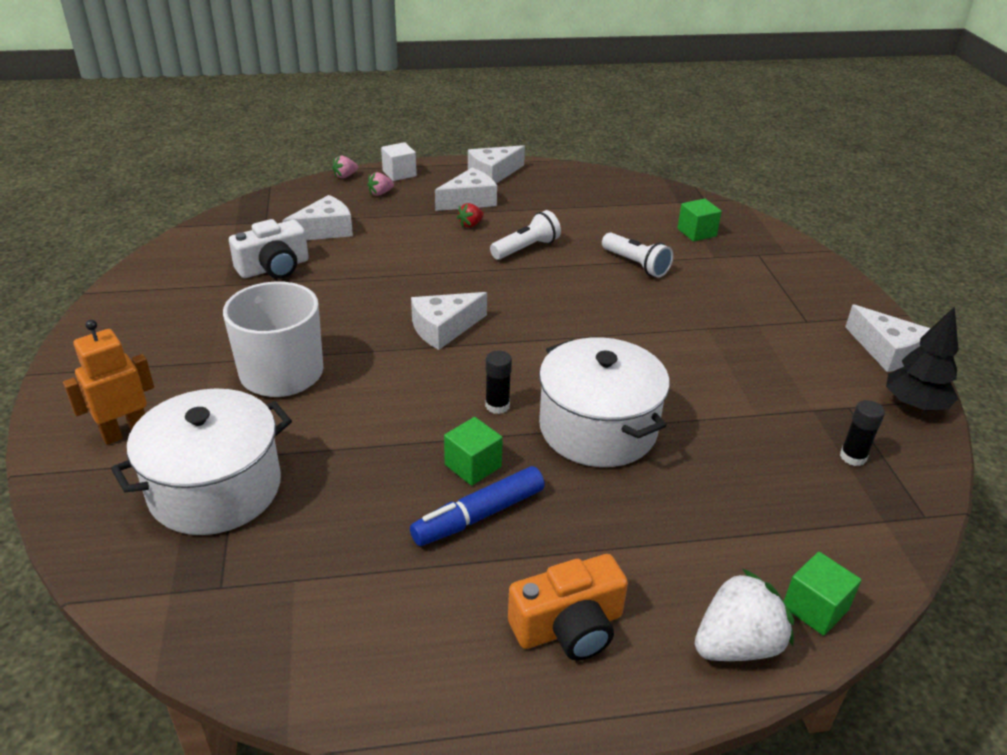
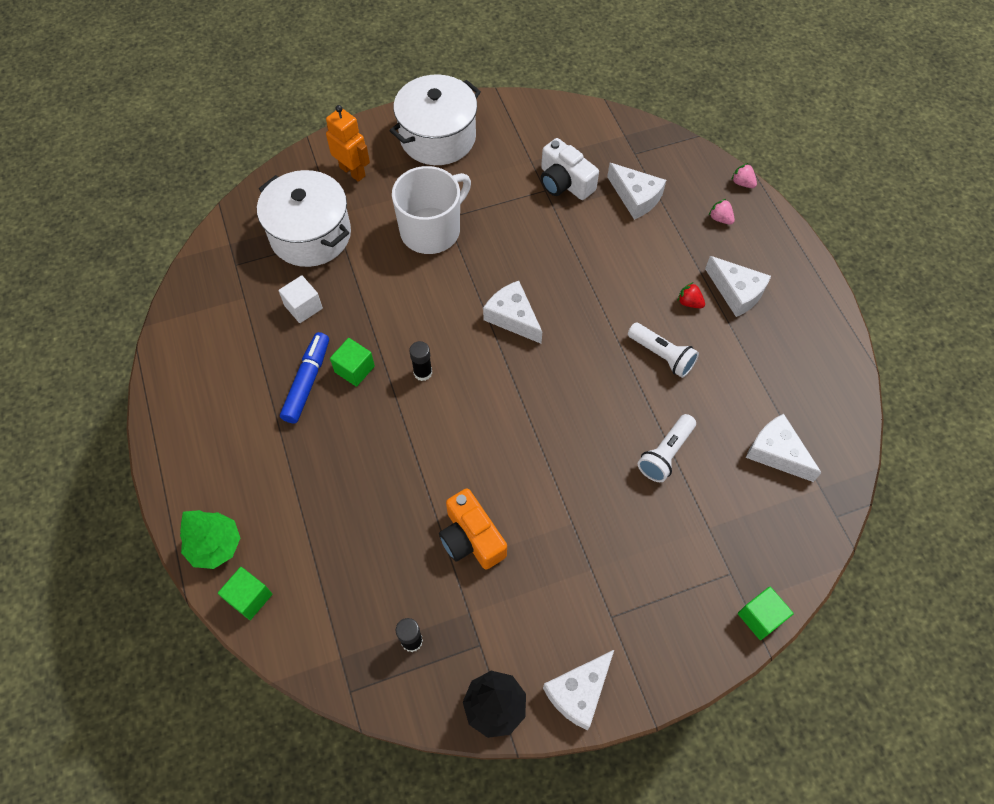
camera: 80 degrees right, 25 degrees up
white cube [381,142,417,181] -> white cube moved to [279,275,323,323]
blue marker [410,466,545,546] -> blue marker turned 60 degrees clockwise [280,332,329,423]
white cheese [468,145,525,183] -> white cheese moved to [746,414,822,482]
orange camera [508,554,628,661] -> orange camera moved to [439,488,507,569]
white pot [539,337,670,467] -> white pot moved to [390,74,481,165]
green cube [677,199,722,242] -> green cube moved to [738,587,794,640]
white strawberry [695,568,794,661] -> green tree [180,510,240,569]

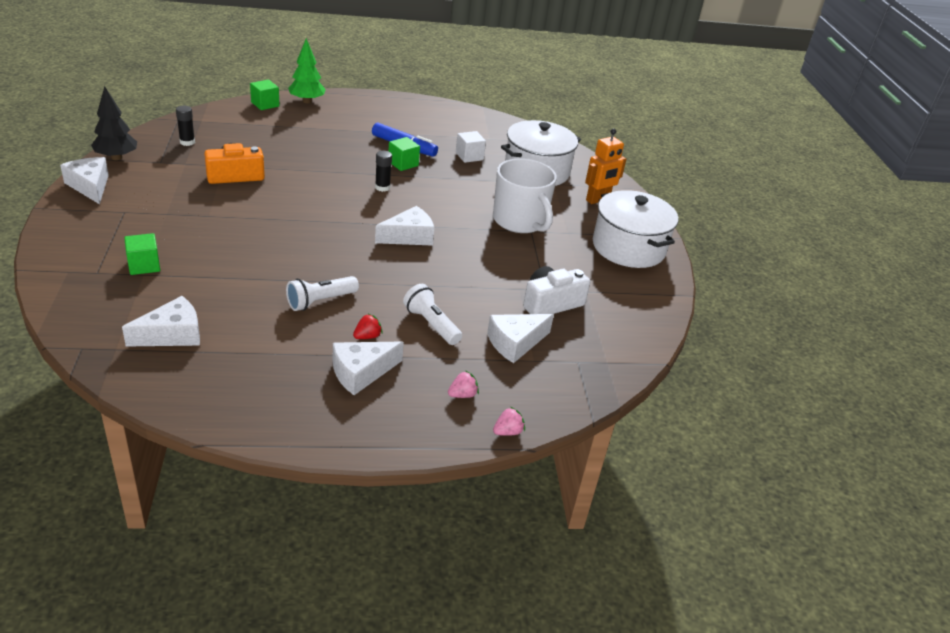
camera: 100 degrees right, 25 degrees down
white flashlight [638,414,696,482] -> white flashlight moved to [403,284,462,345]
green cube [738,587,794,640] -> green cube moved to [124,233,160,275]

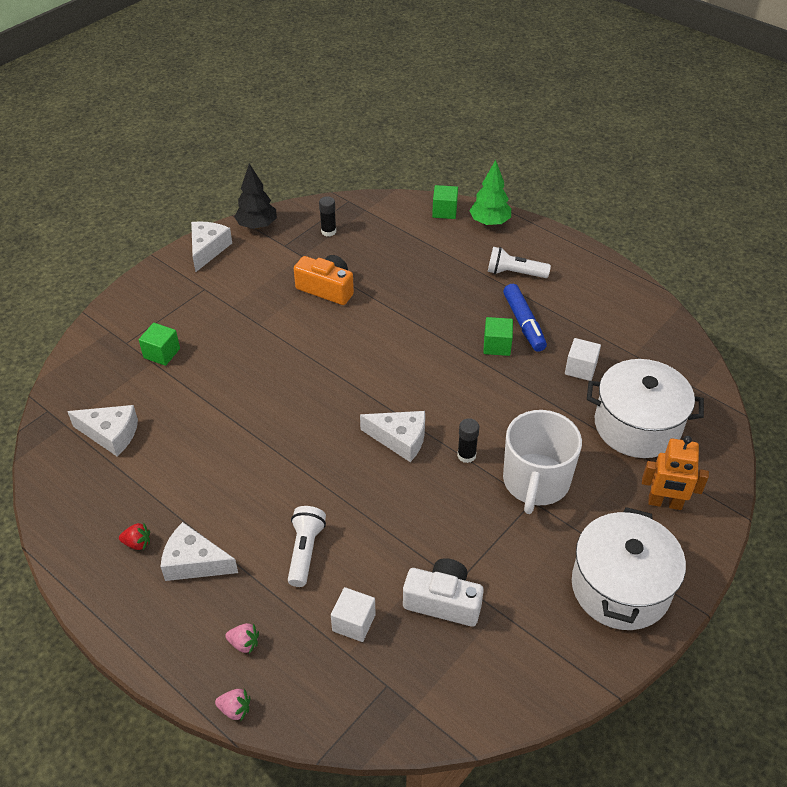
camera: 50 degrees right, 10 degrees up
white flashlight [286,276,359,311] -> white flashlight moved to [488,247,551,278]
red strawberry [353,313,383,339] -> red strawberry moved to [119,523,150,550]
black glue stick [375,151,392,192] -> black glue stick moved to [457,418,479,463]
white cheese [487,314,554,363] -> white cube [331,587,376,642]

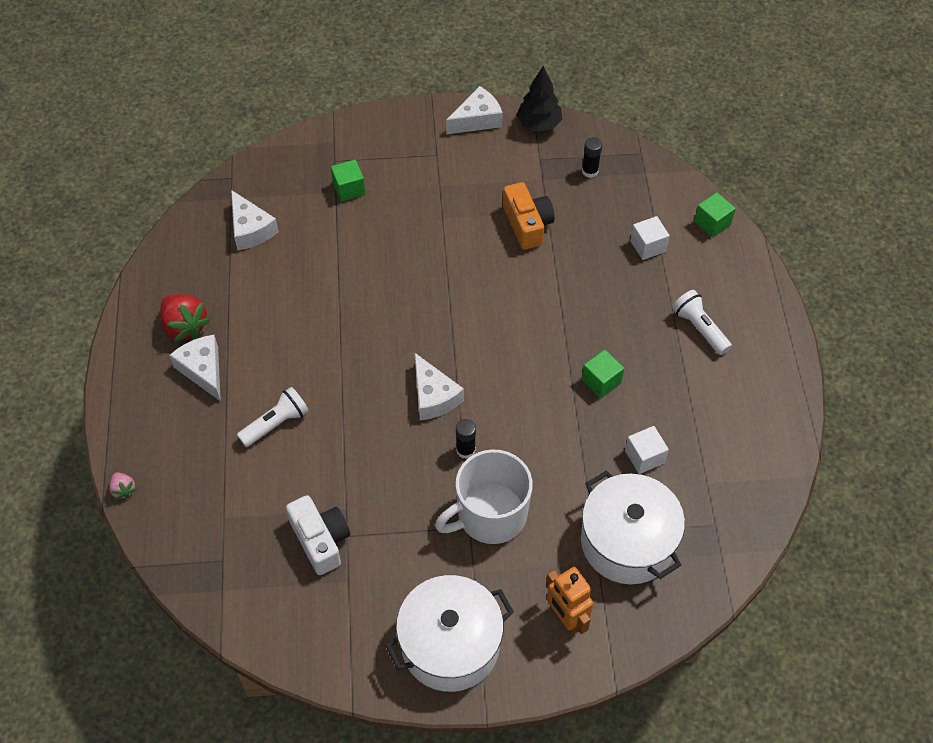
camera: 45 degrees right, 10 degrees up
red strawberry [119,523,150,550] -> red strawberry [160,294,211,342], size x1.98
pink strawberry [225,623,259,654] -> none
white cube [331,587,376,642] -> white cube moved to [630,216,670,260]
green tree [469,160,511,226] -> none
blue marker [503,284,547,352] -> none

